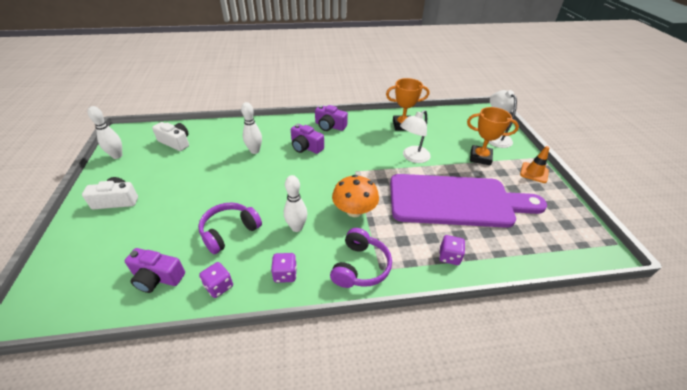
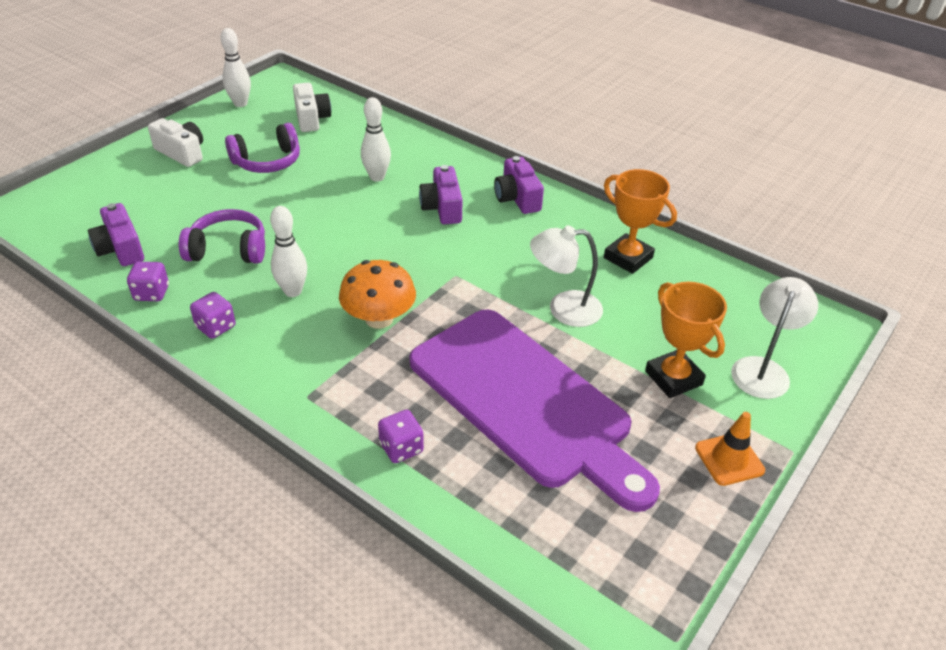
camera: 45 degrees right, 0 degrees up
purple headphones [330,228,392,288] -> purple headphones moved to [225,123,300,173]

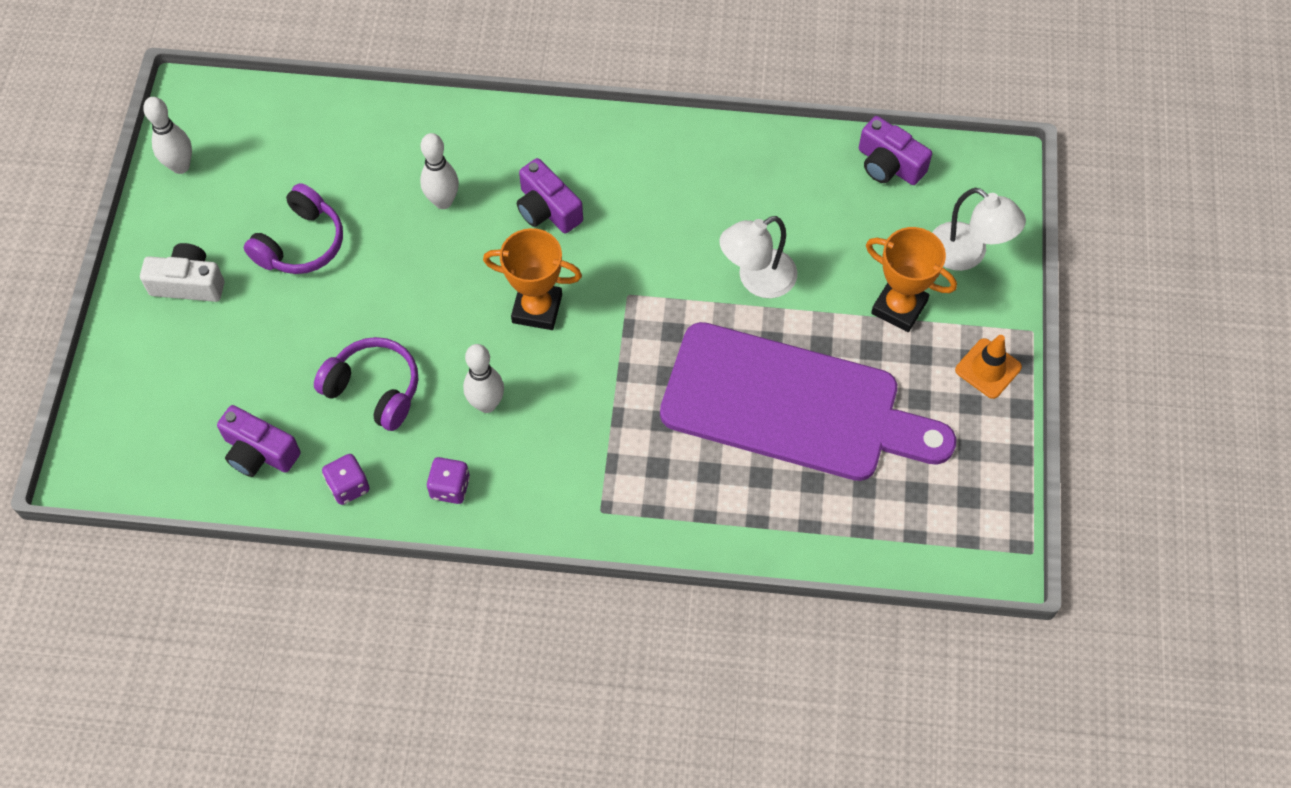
camera: 30 degrees left, 20 degrees up
purple headphones [179,209,265,264] -> purple headphones turned 60 degrees clockwise [314,337,418,431]
white camera [293,83,331,132] -> none
orange mushroom [339,260,416,329] -> none
purple dice [378,410,424,463] -> none
purple camera [494,156,544,214] -> purple camera moved to [859,116,932,185]
orange trophy [604,169,677,274] -> orange trophy moved to [483,228,582,330]
white lamp [731,277,818,399] -> white lamp turned 135 degrees clockwise [932,188,1026,271]

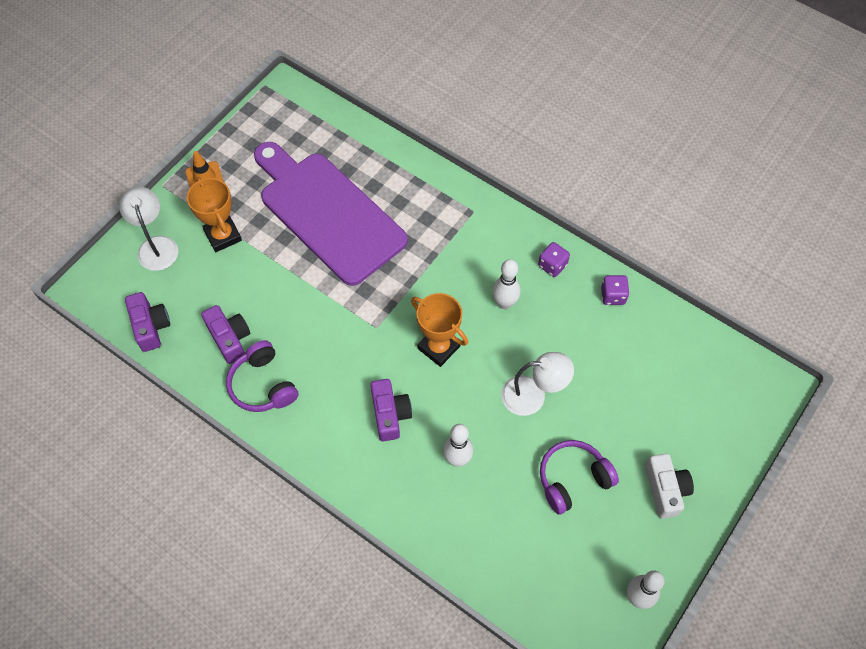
camera: 150 degrees left, 0 degrees up
white camera [140,243,224,302] -> white camera turned 135 degrees counterclockwise [645,453,694,519]
purple camera [217,405,301,477] -> purple camera moved to [201,305,250,364]
purple headphones [314,337,418,431] -> purple headphones moved to [226,340,298,412]
white lamp [719,216,797,298] -> white lamp moved to [501,352,574,416]

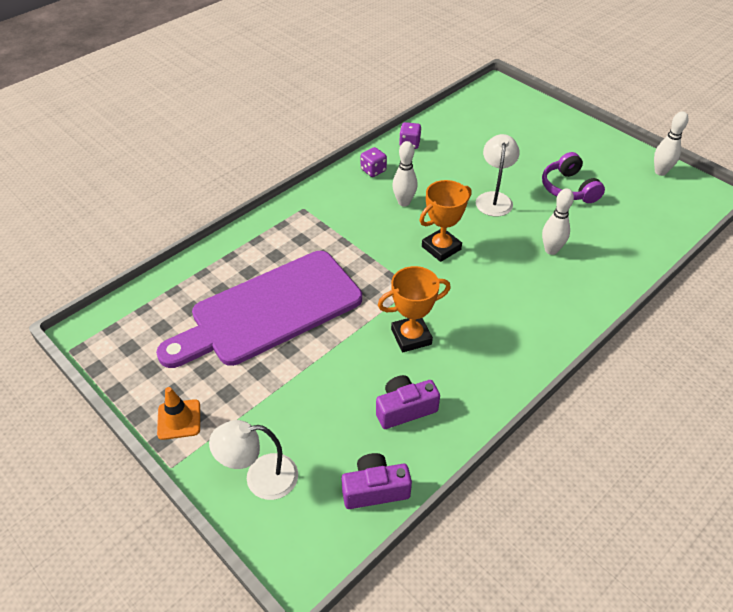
camera: 80 degrees left, 15 degrees down
orange trophy [187,177,242,252] -> orange trophy moved to [378,266,451,352]
purple headphones [226,340,298,412] -> none
purple camera [371,379,412,441] -> none
white camera [645,453,694,519] -> none

